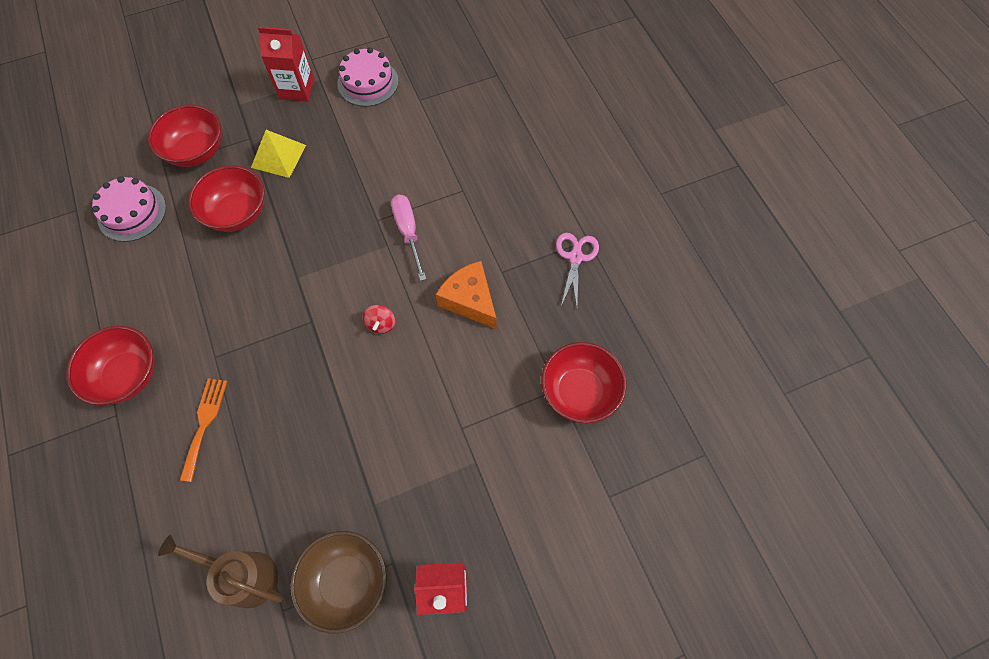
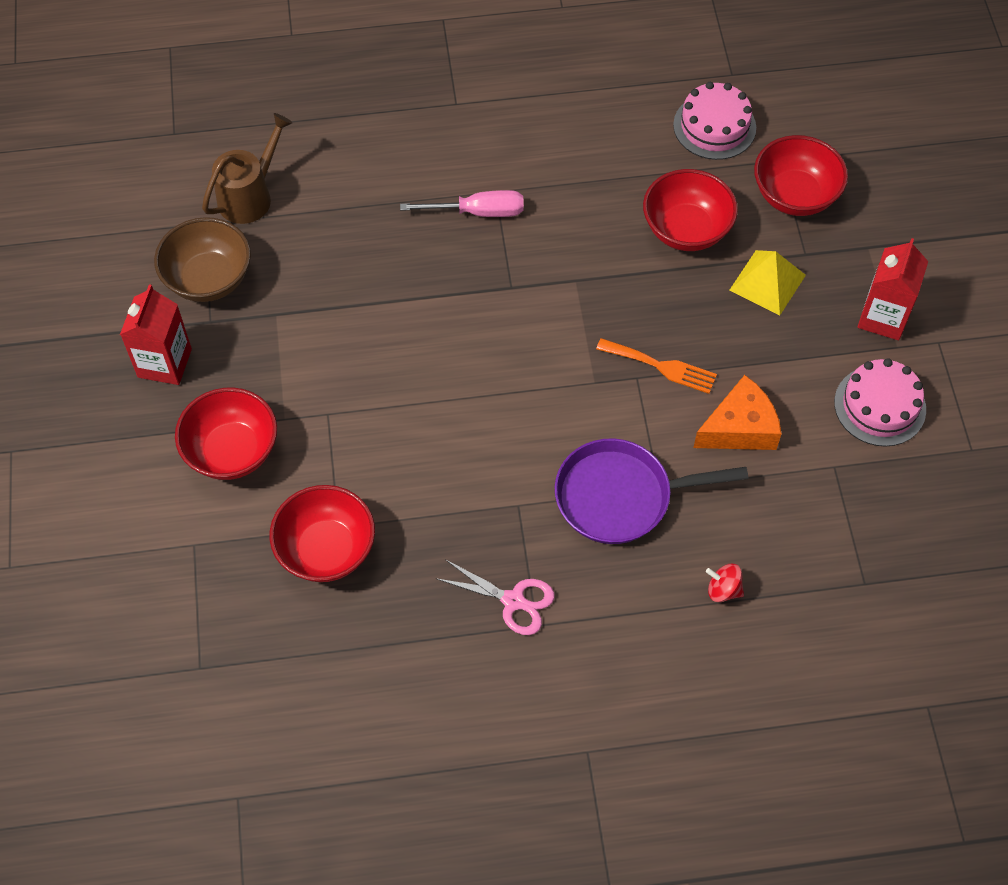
camera: 105 degrees right, 5 degrees down
red bowl [66,326,155,405] -> red bowl moved to [175,387,277,480]
orange fork [180,379,227,482] -> orange fork moved to [596,338,717,394]
red spinning top [363,305,395,334] -> red spinning top moved to [706,564,744,602]
pink screwdriver [391,195,426,281] -> pink screwdriver moved to [400,190,524,217]
orange cheese [436,261,497,329] -> orange cheese moved to [693,375,782,450]
none -> purple pan [555,439,749,544]

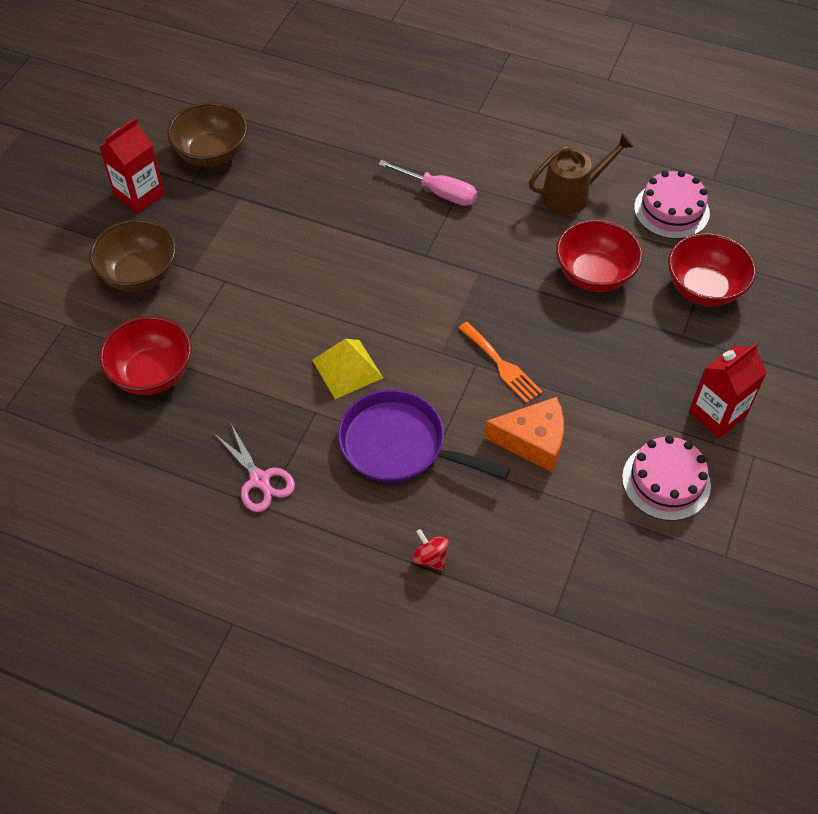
camera: 30 degrees right, 5 degrees down
red bowl [175,387,277,480] -> brown bowl [89,219,176,292]
brown watering can [202,113,292,224] -> brown watering can moved to [529,133,634,214]
yellow pyramid [730,250,806,315] -> yellow pyramid moved to [312,339,383,399]

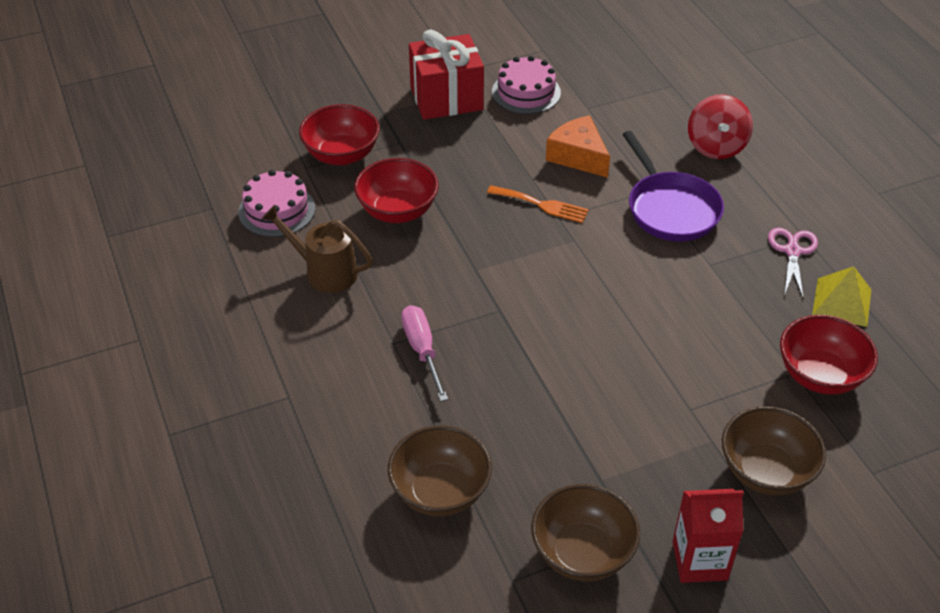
camera: 135 degrees left, 10 degrees down
yellow pyramid [312,339,383,399] -> yellow pyramid moved to [812,266,871,327]
red spinning top [412,529,449,571] -> red spinning top [688,94,753,159], size x1.95
orange fork [458,322,543,403] -> orange fork turned 105 degrees clockwise [487,185,589,223]
red carton [689,343,767,438] -> red gift [409,29,484,120]
none -> brown bowl [388,425,492,517]

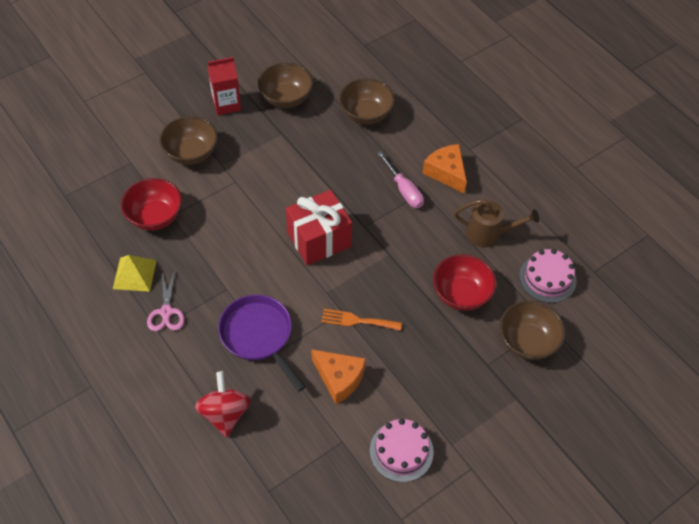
camera: 165 degrees right, 10 degrees up
red bowl [299,104,380,165] -> brown bowl [499,301,565,360]
red gift [409,29,484,120] -> red gift moved to [286,190,352,265]
none -> orange cheese [422,144,467,193]

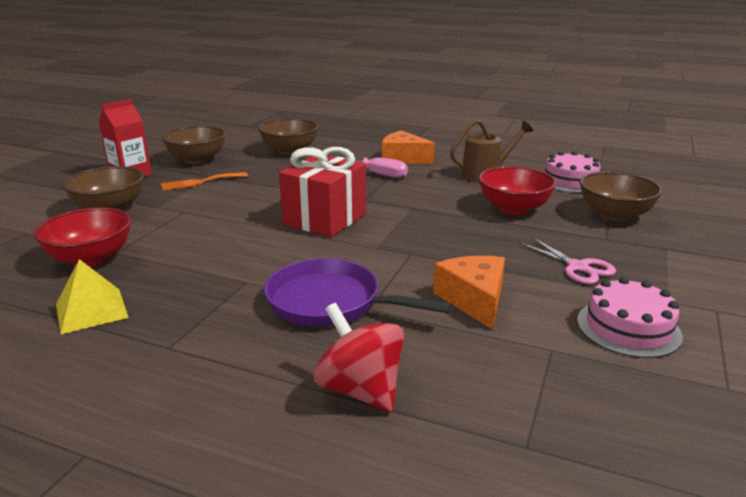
camera: 30 degrees left, 30 degrees down
pink scissors [147,270,185,331] -> pink scissors moved to [519,237,616,284]
orange cheese [311,349,366,404] -> orange cheese turned 105 degrees counterclockwise [433,256,505,329]
orange fork [321,309,402,331] -> orange fork moved to [160,172,248,191]

